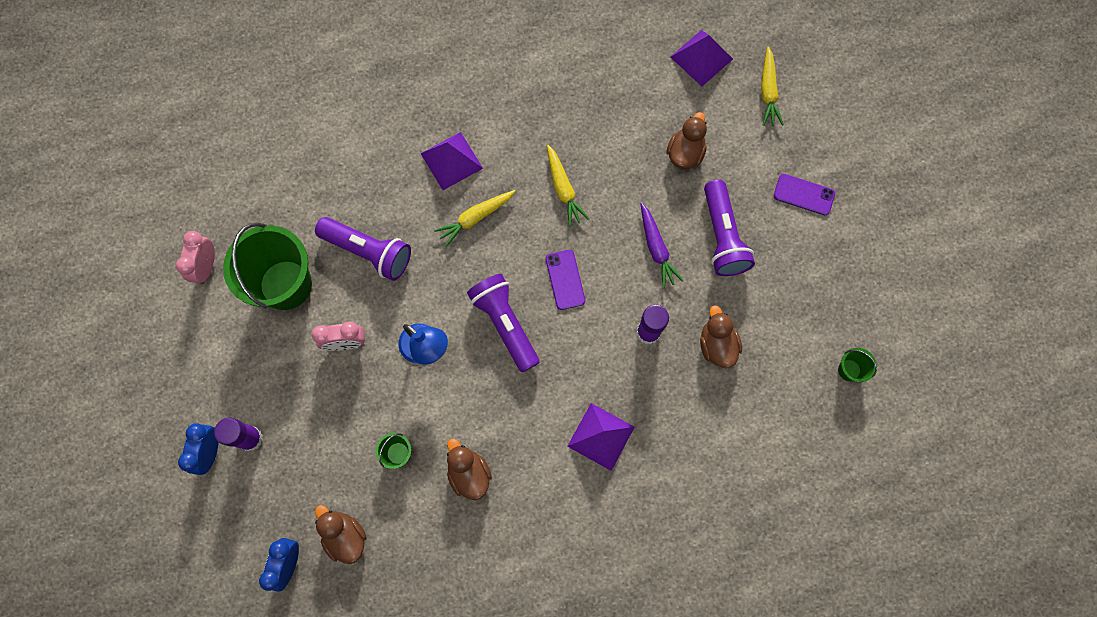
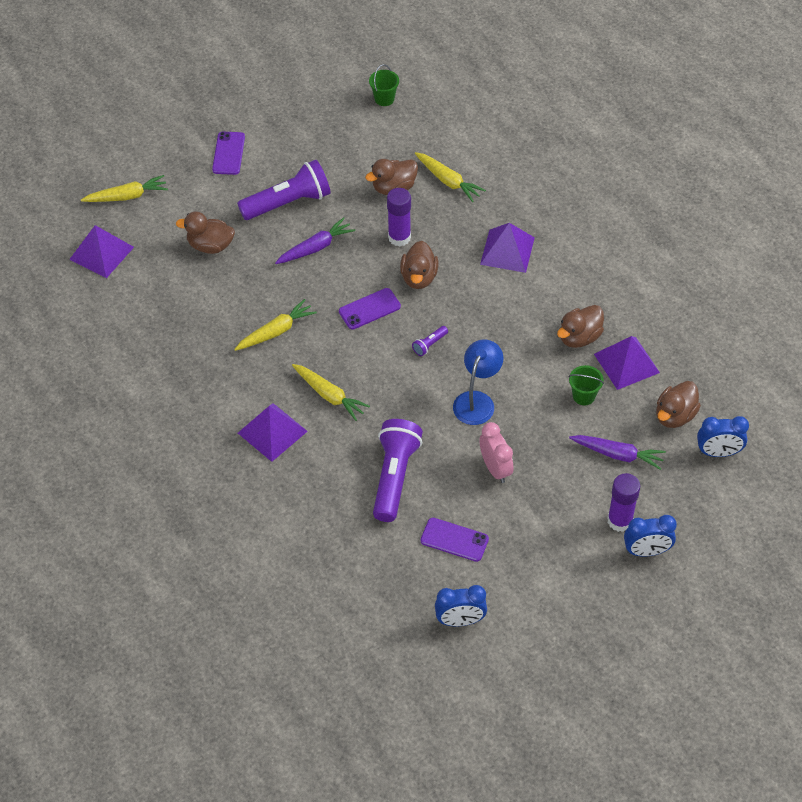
camera: 105 degrees left, 20 degrees down
pink clock [176,231,215,284] -> blue clock [435,585,487,626]
green bucket [223,223,312,310] -> purple phone [420,518,489,562]
purple flashlight [467,274,540,372] -> purple flashlight [412,326,448,356], size x0.42
none -> brown duck [400,241,439,289]
none -> yellow carrot [415,152,486,202]
none -> purple carrot [569,435,666,470]
none -> purple pyramid [594,336,660,390]

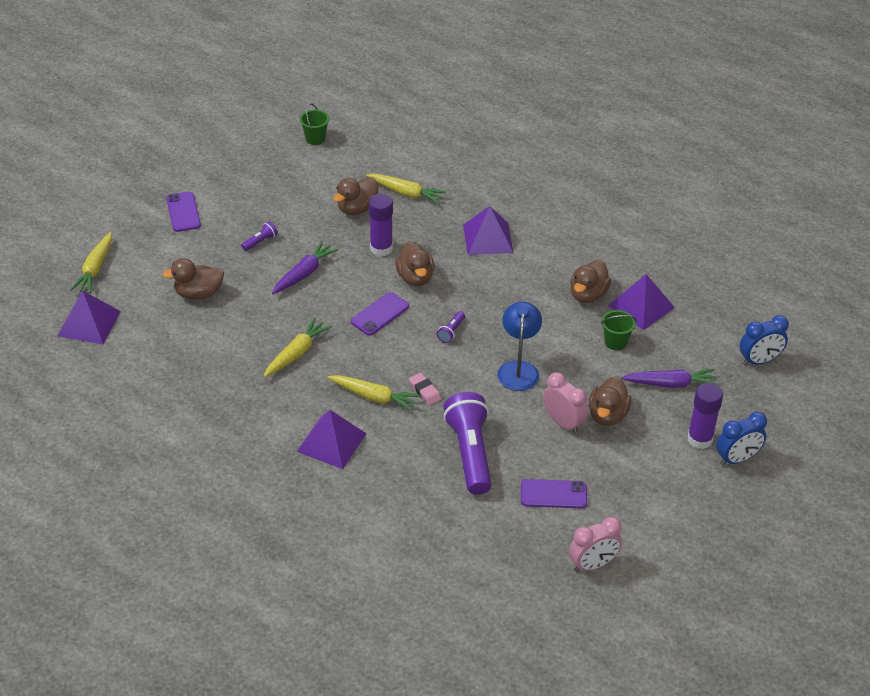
camera: 20 degrees left, 10 degrees down
yellow carrot [81,175,168,202] -> yellow carrot turned 135 degrees clockwise [70,232,112,293]
purple flashlight [237,160,331,220] -> purple flashlight [241,222,278,251], size x0.42
blue clock [435,585,487,626] -> pink clock [569,517,622,572]
brown duck [656,381,701,428] -> brown duck moved to [589,376,632,426]
none -> pink eraser [409,373,441,405]

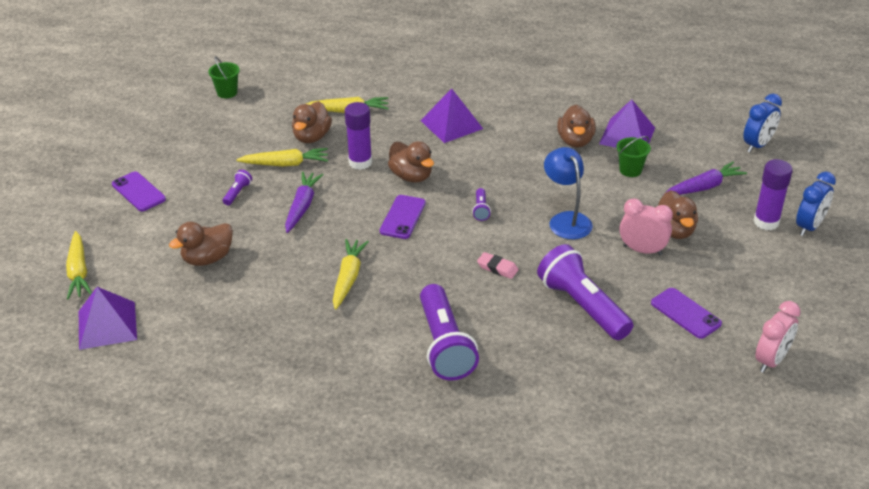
camera: 25 degrees left, 5 degrees down
purple pyramid [296,410,367,469] -> purple flashlight [420,284,479,381]
yellow carrot [327,375,420,411] -> yellow carrot moved to [236,148,328,166]
purple phone [521,479,587,508] -> purple phone turned 75 degrees clockwise [651,288,722,339]

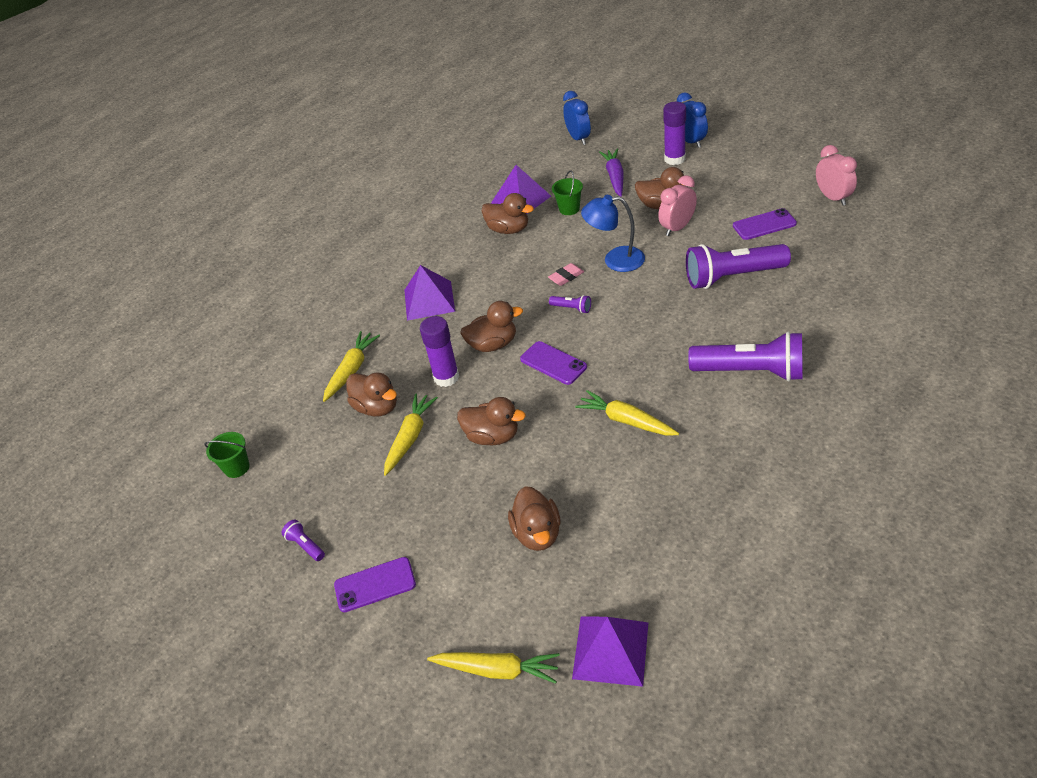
camera: 60 degrees left, 5 degrees up
purple flashlight [223,170,252,205] -> purple flashlight moved to [282,520,325,561]
purple carrot [285,172,324,233] -> brown duck [457,397,526,446]
pink eraser [477,252,519,279] -> pink eraser moved to [548,263,584,286]

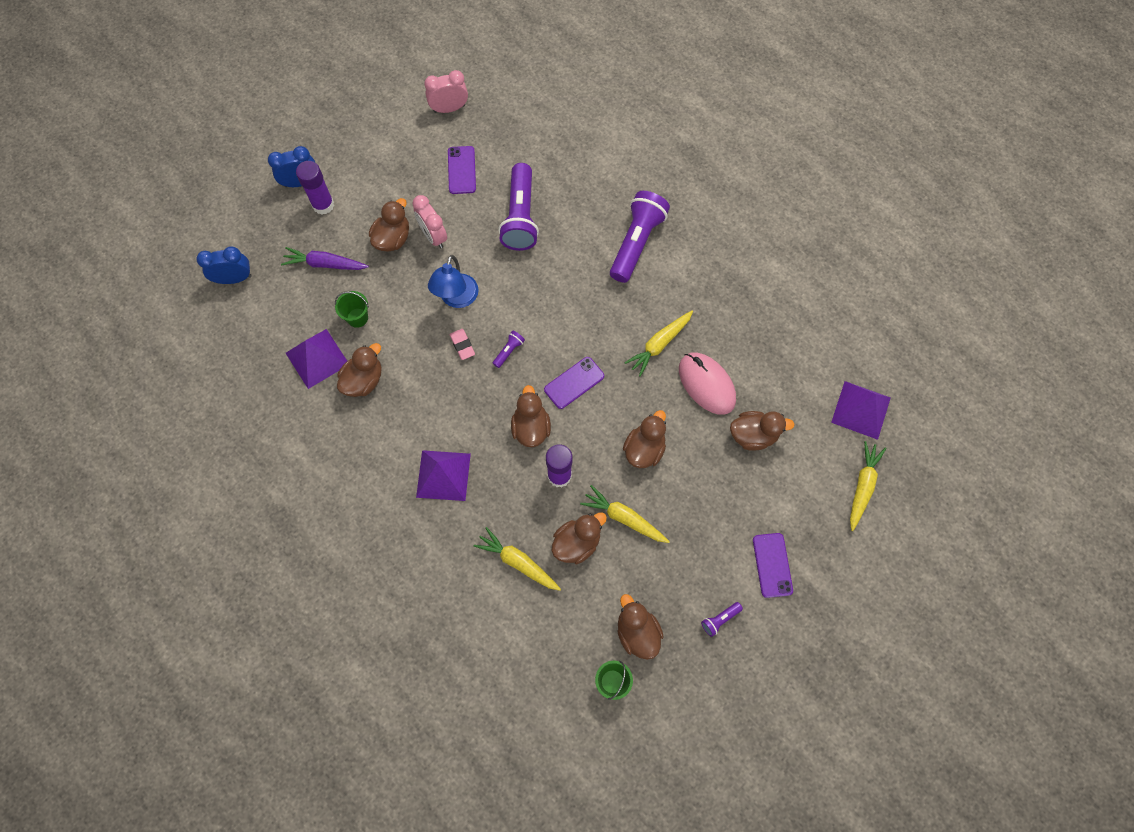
camera: 85 degrees left, 25 degrees up
none -> brown duck [617,594,664,660]
none -> pink mouse [679,353,736,415]

